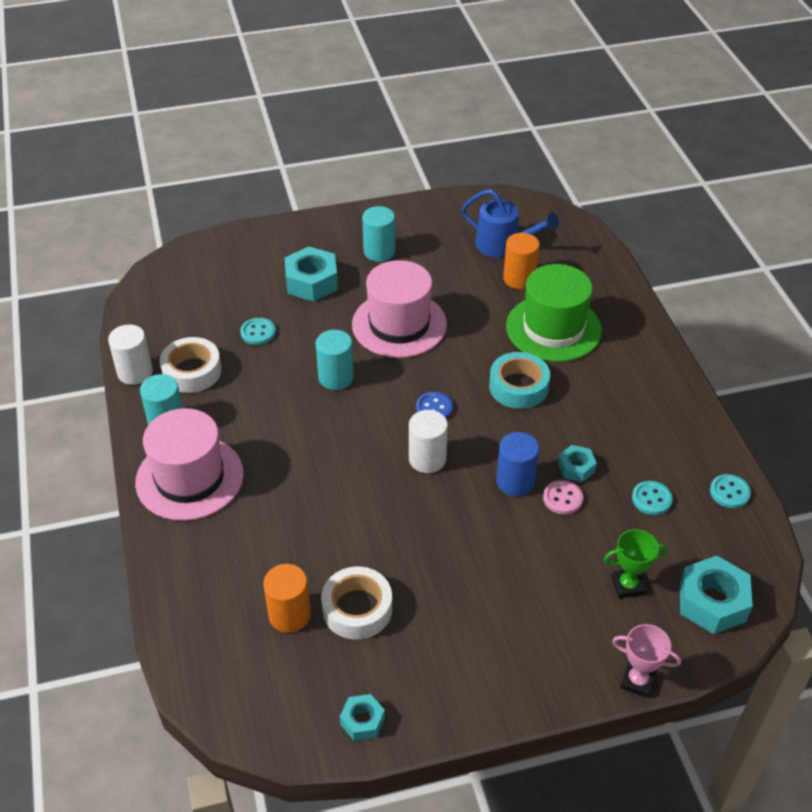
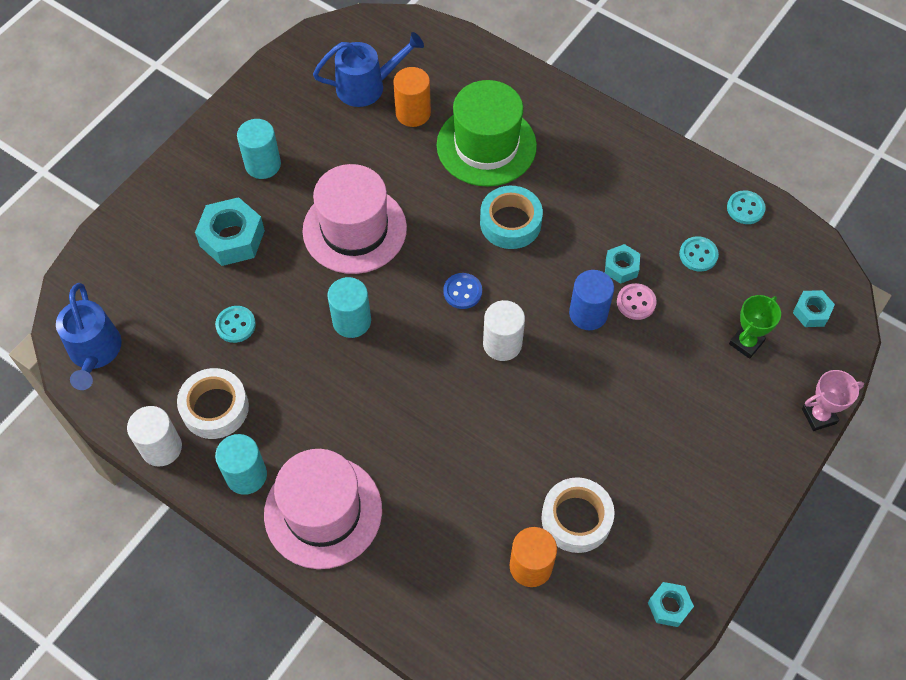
camera: 40 degrees left, 15 degrees up
turquoise nut [680,556,753,634] -> turquoise nut [793,290,835,327], size x0.56
none -> blue watering can [56,283,122,390]

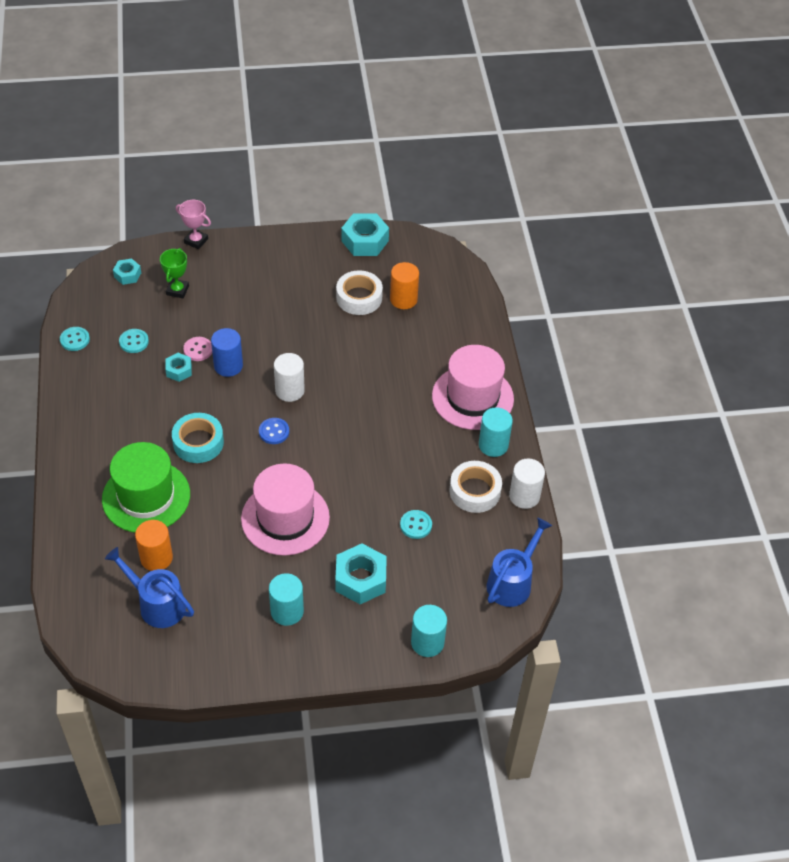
camera: 135 degrees left, 10 degrees down
turquoise cylinder [327,277,371,338] -> turquoise cylinder moved to [411,605,447,657]
turquoise nut [648,582,694,627] -> turquoise nut [341,213,389,256], size x1.79
green trophy [729,295,781,359] -> green trophy turned 75 degrees counterclockwise [160,248,189,298]

